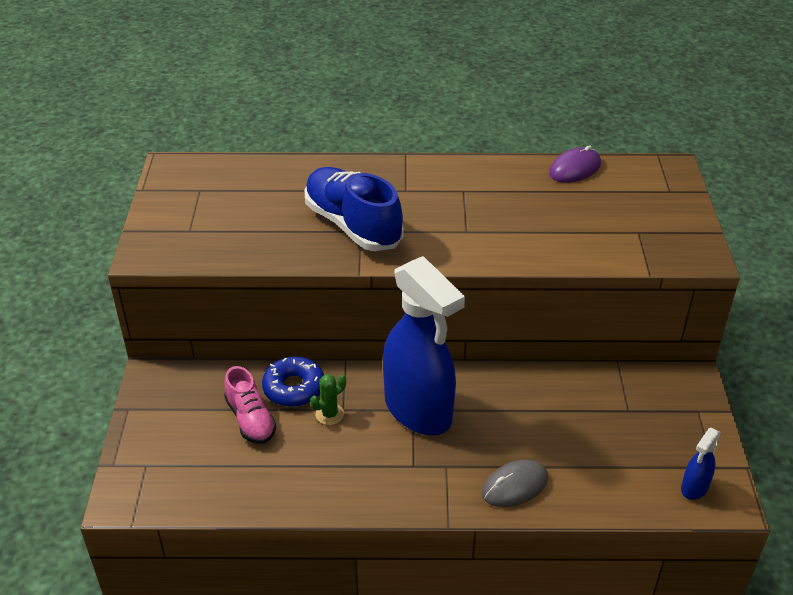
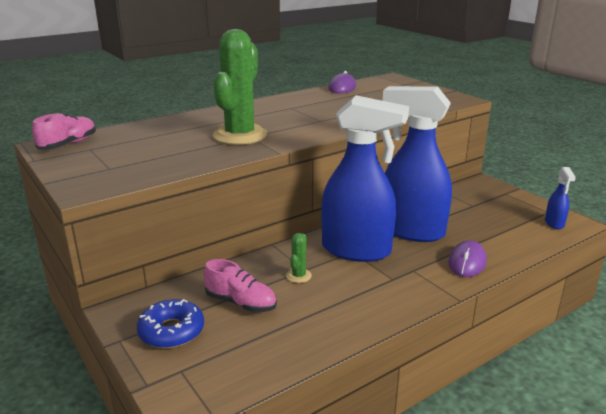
camera: 35 degrees left, 15 degrees down
blue donut [262,357,324,407] -> blue donut moved to [137,299,204,349]
blue shoe [305,167,404,251] -> green cactus [213,29,267,145]
grey mouse [482,460,548,507] -> purple mouse [448,240,487,277]
none -> pink shoe [32,113,96,150]
none -> blue spray bottle [383,86,452,242]

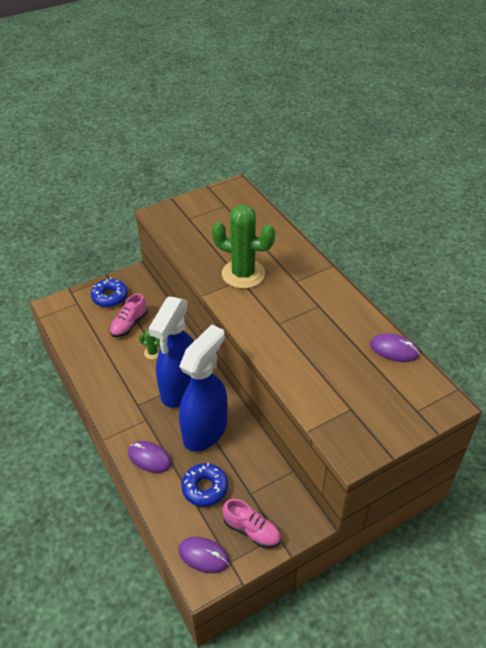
camera: 95 degrees right, 20 degrees up
pink shoe [32,113,96,150] -> pink shoe moved to [223,499,281,548]
blue spray bottle [545,167,576,229] -> purple mouse [178,537,230,573]
none -> blue donut [182,463,228,507]

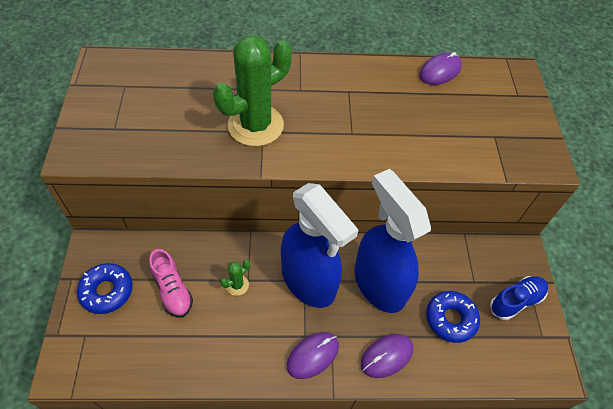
camera: 65 degrees left, 10 degrees up
purple mouse [178,537,230,573] -> purple mouse moved to [287,332,339,379]
pink shoe [223,499,281,548] -> blue shoe [490,276,548,320]

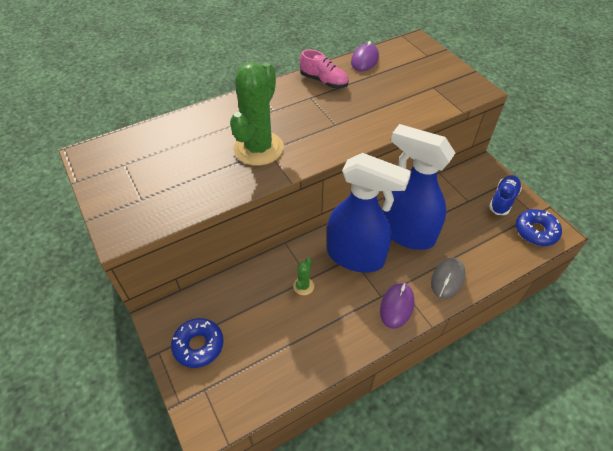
camera: 25 degrees left, 5 degrees down
pink shoe [149,249,193,318] -> pink shoe moved to [300,49,349,88]
purple mouse [361,334,413,378] -> grey mouse [431,258,465,299]
blue donut [426,291,480,343] -> blue donut moved to [516,209,562,246]

